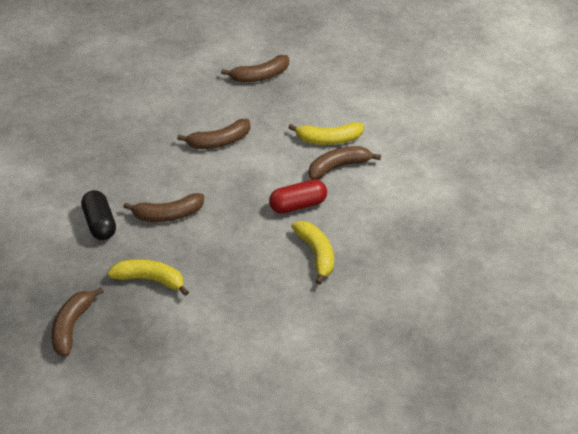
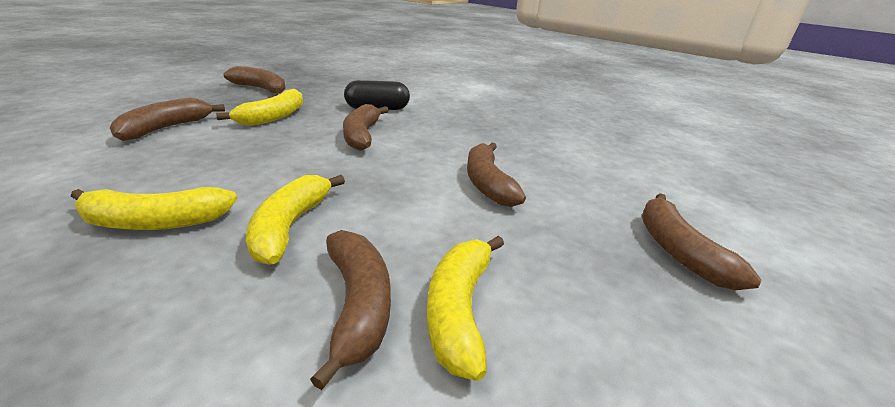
camera: 100 degrees right, 15 degrees down
red capsule [269,179,327,214] -> yellow banana [246,175,345,265]
none -> brown banana [110,98,225,141]

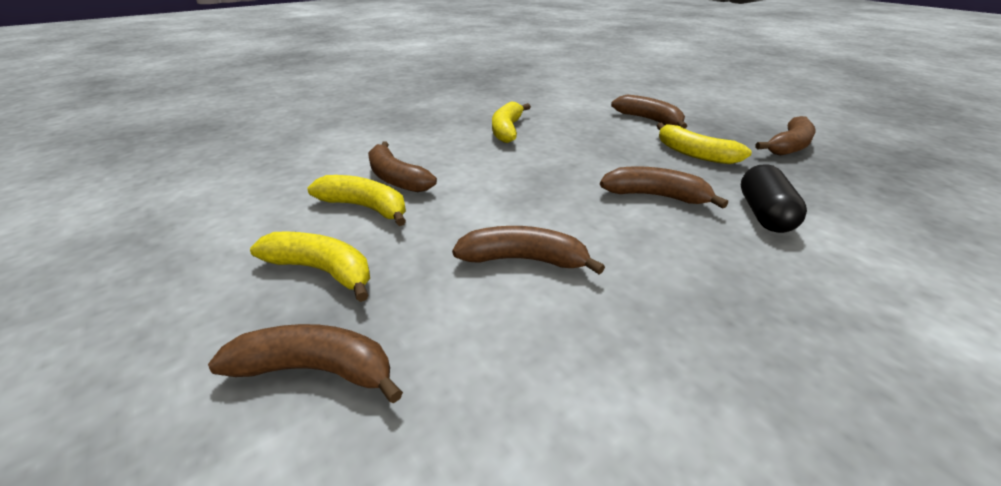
camera: 110 degrees right, 5 degrees up
yellow banana [246,175,345,265] -> yellow banana moved to [250,231,370,302]
brown banana [310,230,391,390] -> brown banana turned 45 degrees clockwise [368,142,437,192]

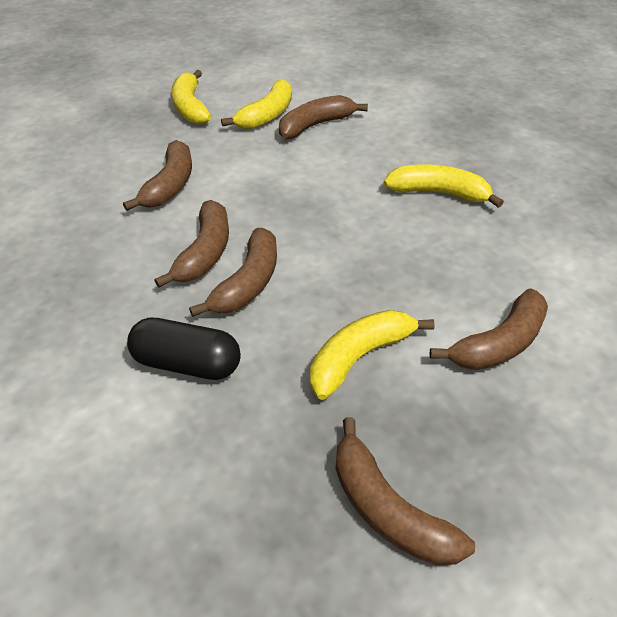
camera: 95 degrees right, 10 degrees up
brown banana [208,324,403,403] -> brown banana moved to [154,200,229,288]
yellow banana [250,231,370,302] -> yellow banana turned 135 degrees clockwise [171,70,211,124]

